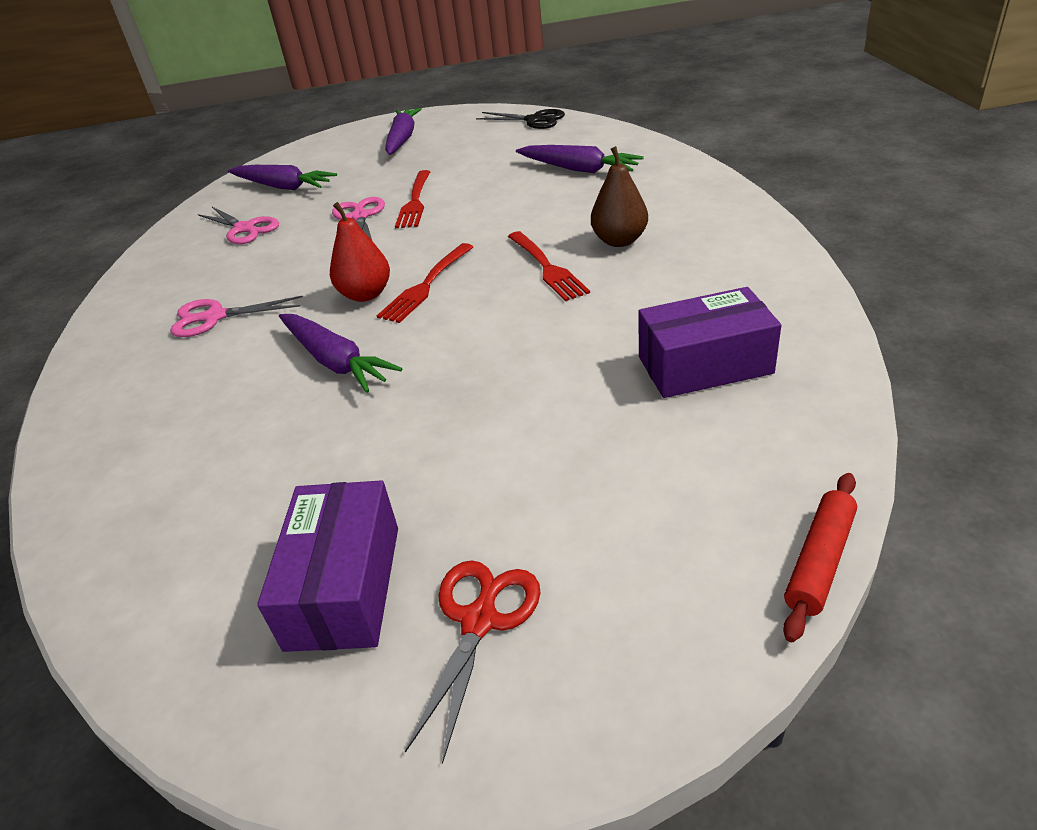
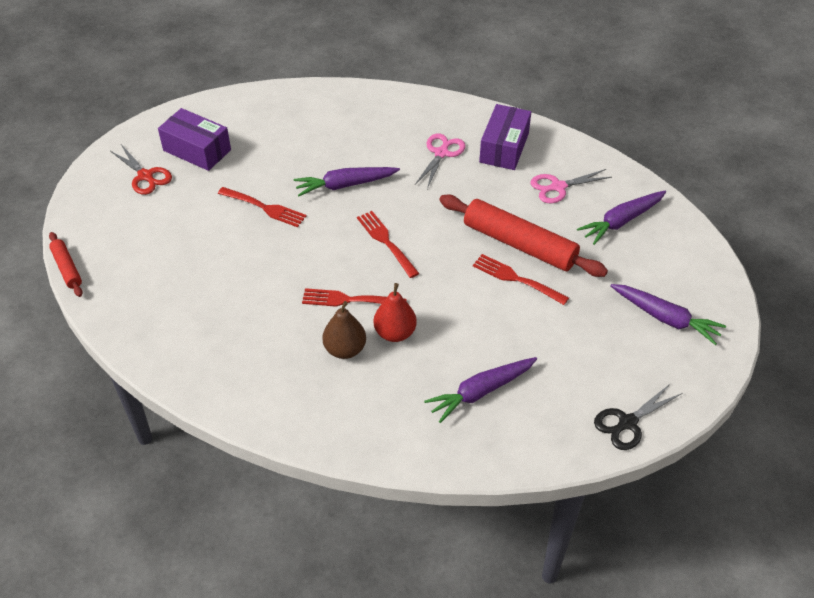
camera: 115 degrees right, 10 degrees up
red pear [330,202,390,302] -> red pear moved to [374,283,417,342]
pink scissors [332,197,385,240] -> red rolling pin [439,195,608,277]
purple box [638,287,781,398] -> purple box moved to [479,104,531,170]
none -> red fork [218,187,306,227]

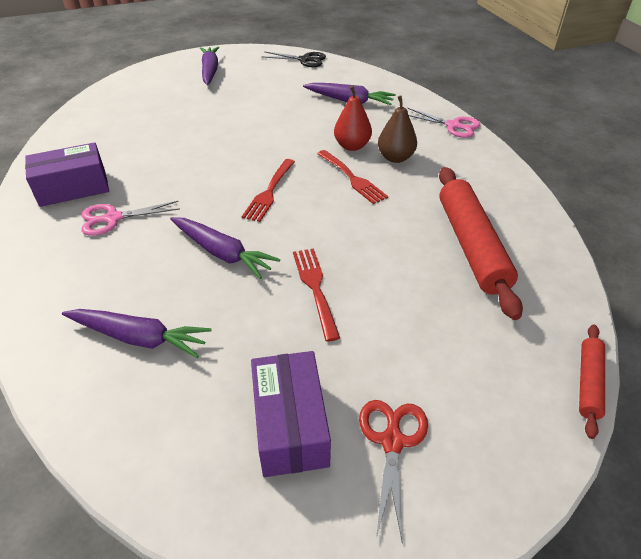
camera: 130 degrees left, 5 degrees down
red rolling pin [439,195,608,277] -> red rolling pin moved to [439,167,523,320]
red fork [473,254,569,305] -> none
pink scissors [531,169,612,203] -> pink scissors moved to [408,108,480,138]
purple carrot [577,191,666,245] -> purple carrot moved to [62,309,212,358]

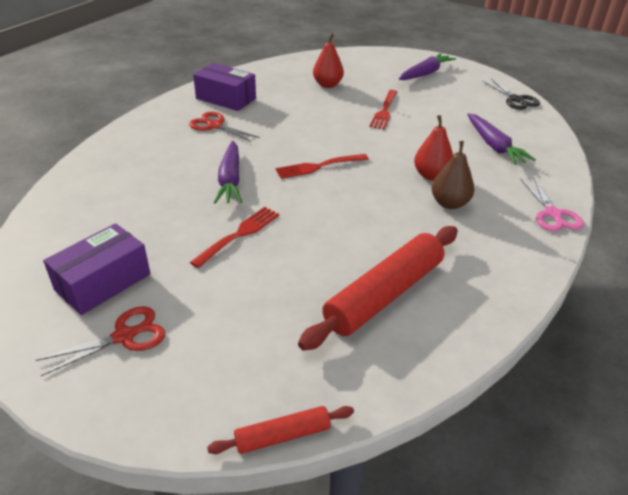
camera: 50 degrees right, 5 degrees down
purple carrot [62,309,212,358] -> none
pink scissors [82,201,180,236] -> red scissors [189,112,260,142]
red fork [317,150,388,204] -> red fork moved to [369,90,397,130]
none -> red pear [313,34,344,88]

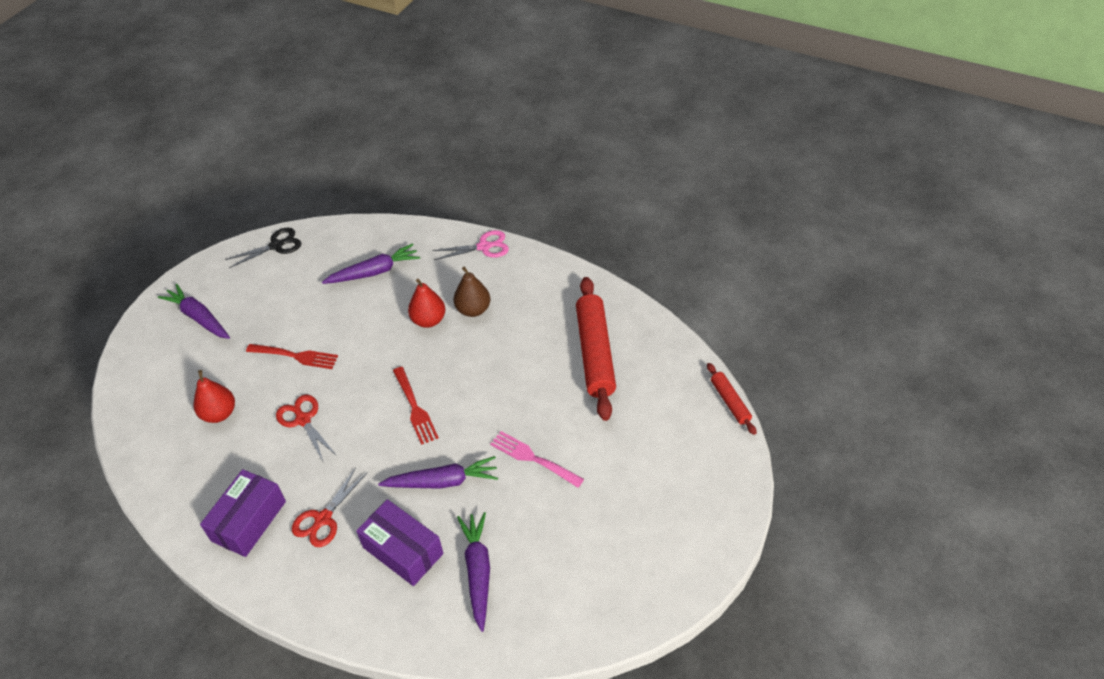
camera: 90 degrees left, 10 degrees up
red scissors [36,306,165,376] -> red scissors moved to [276,394,337,463]
purple box [43,223,151,315] -> purple box moved to [356,499,443,586]
red fork [190,207,279,268] -> pink fork [490,431,584,488]
red rolling pin [298,226,458,351] -> red rolling pin turned 45 degrees clockwise [576,277,616,421]
none -> purple carrot [457,512,490,632]

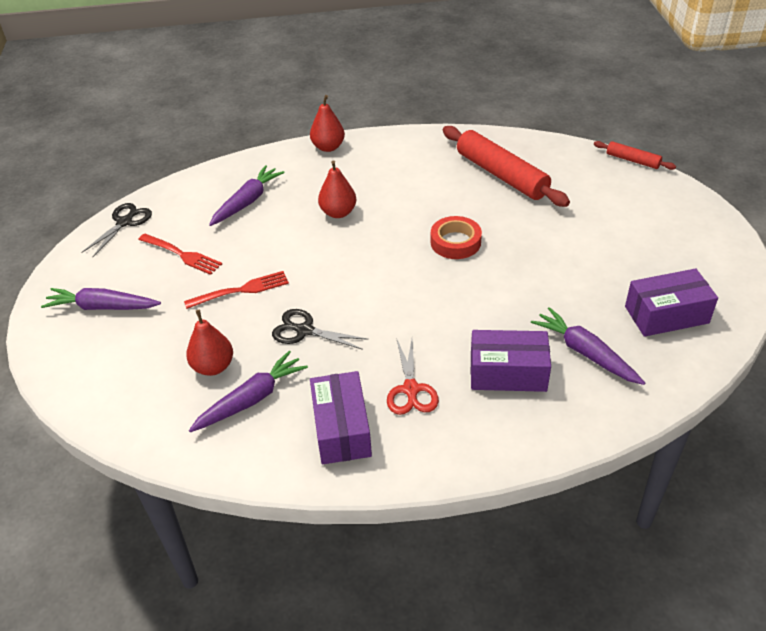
camera: 35 degrees left, 5 degrees down
red scissors [276,394,337,463] -> black scissors [272,309,369,350]
purple carrot [378,456,498,489] -> purple carrot moved to [189,351,308,432]
red fork [393,367,439,445] -> red fork moved to [138,233,222,275]
pink scissors [432,230,509,260] -> red pear [310,95,345,152]
brown pear [454,267,490,317] -> none
pink fork [490,431,584,488] -> none
none -> red tape [431,216,482,259]
none -> purple box [625,269,718,337]

